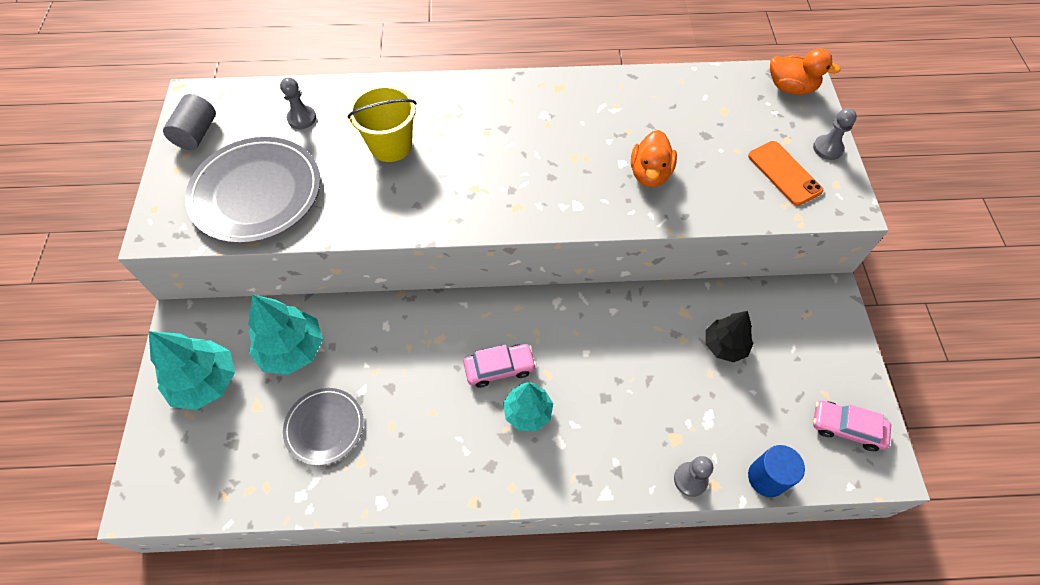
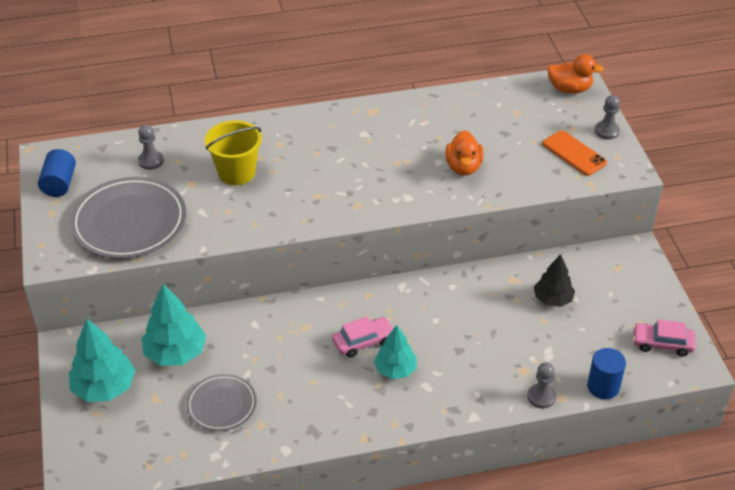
camera: 10 degrees left, 15 degrees down
grey cylinder [163,94,216,150] -> blue cylinder [38,149,76,197]

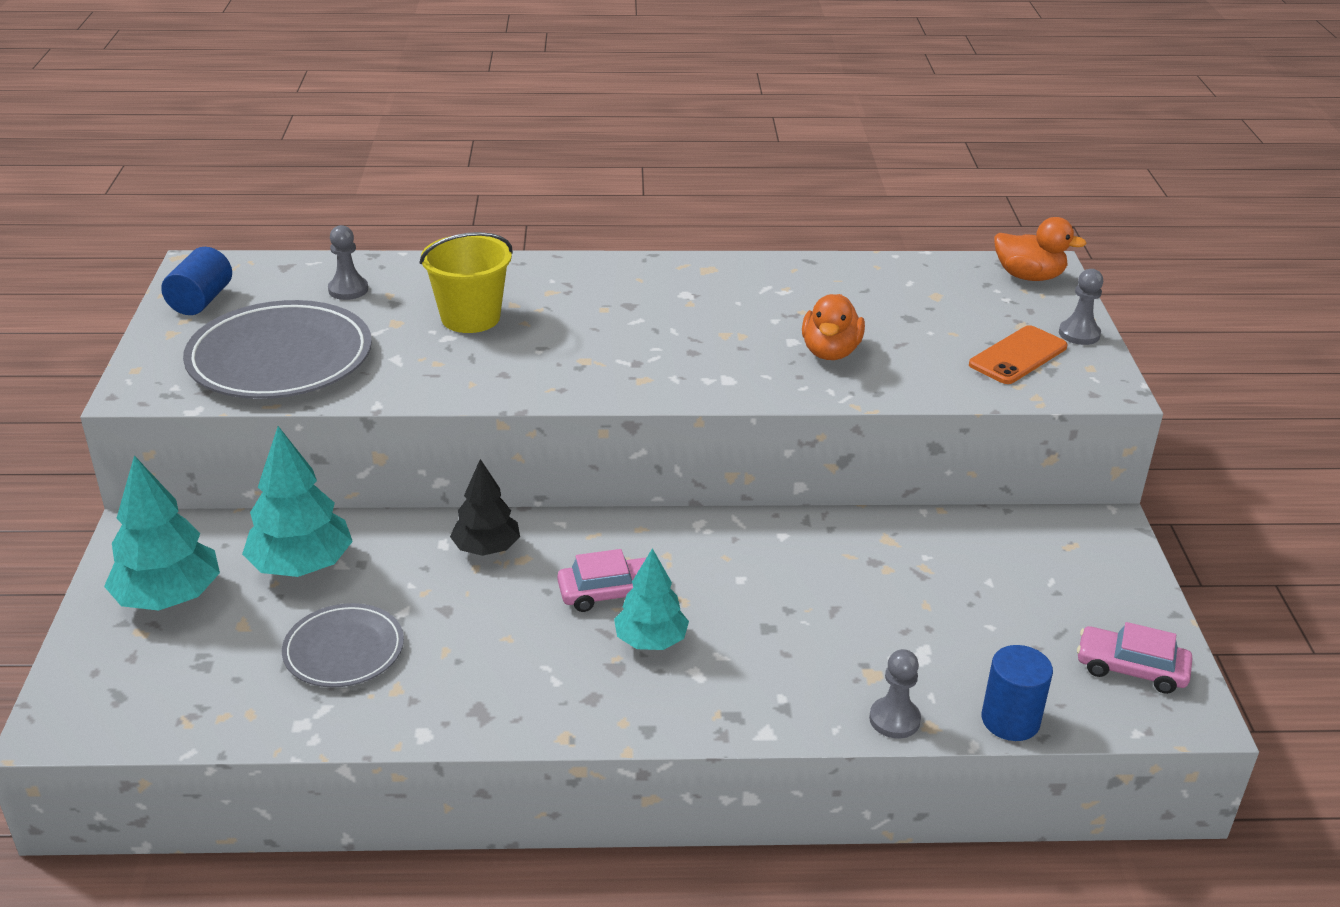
camera: 10 degrees right, 10 degrees down
black tree [534,254,575,307] -> black tree moved to [450,459,520,556]
orange phone [542,130,607,176] -> orange phone turned 75 degrees clockwise [969,325,1068,384]

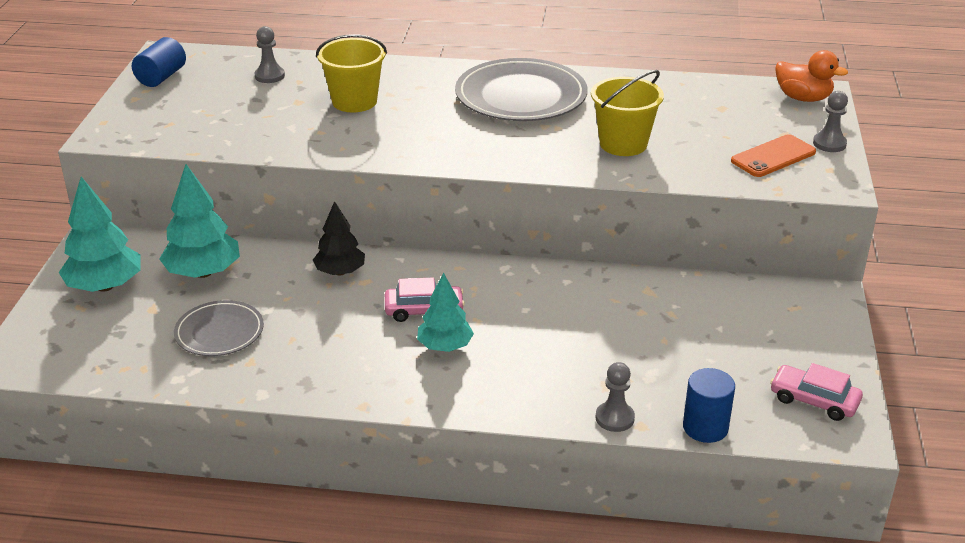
camera: 10 degrees right, 0 degrees up
grey plate [183,300,372,399] -> grey plate moved to [455,58,588,121]
orange duck [802,294,865,360] -> yellow bucket [591,70,664,156]

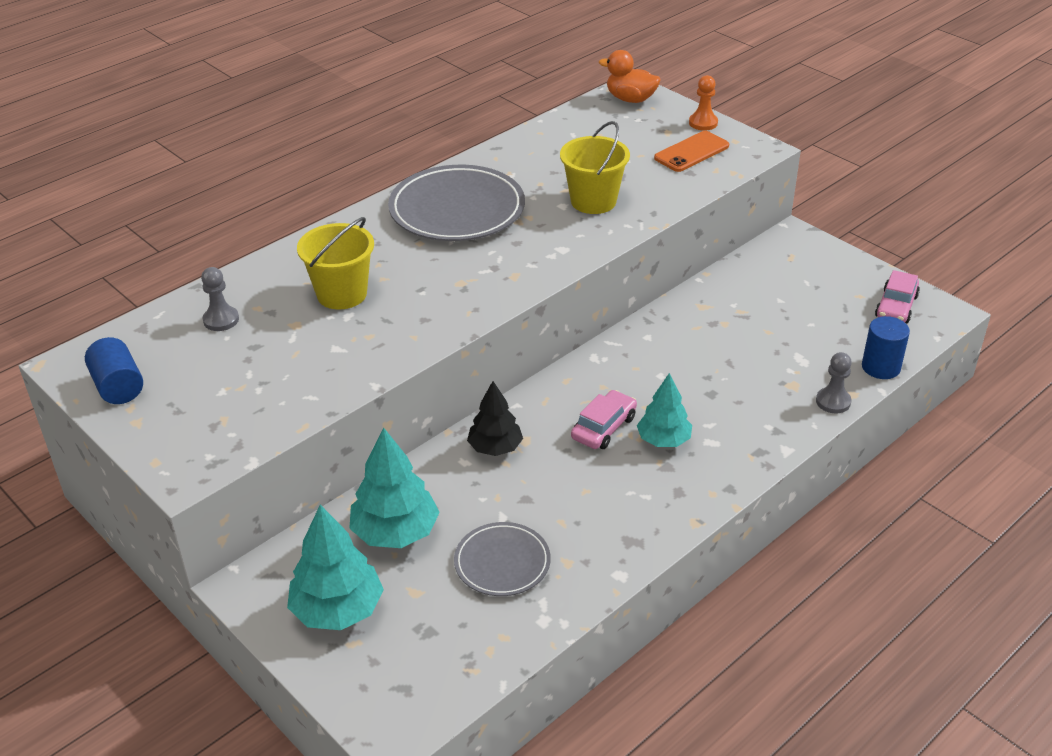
camera: 50 degrees left, 5 degrees up
orange phone [731,134,816,177] -> orange phone turned 45 degrees clockwise [654,131,729,172]
pink car [770,363,863,421] -> pink car turned 45 degrees counterclockwise [875,270,920,323]
orange duck [775,50,848,102] -> orange duck turned 135 degrees counterclockwise [599,50,661,103]
grey pawn [813,91,848,152] -> orange pawn [689,75,718,131]

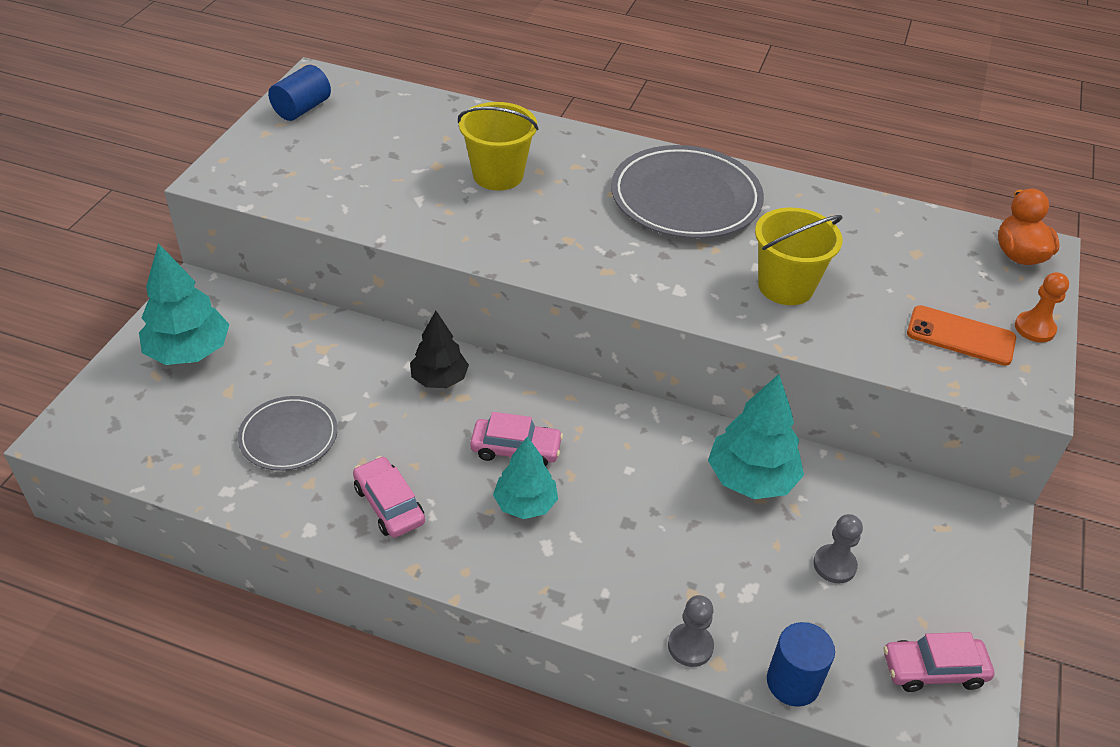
camera: 60 degrees right, 5 degrees up
grey pawn [201,267,239,331] -> grey pawn moved to [813,514,863,583]
turquoise tree [349,427,440,548] -> turquoise tree moved to [708,374,804,499]
none -> pink car [353,456,425,538]

